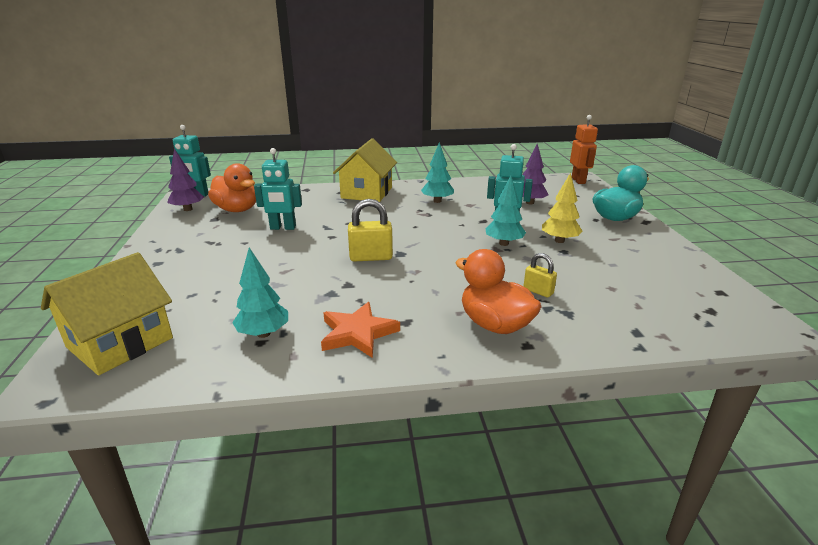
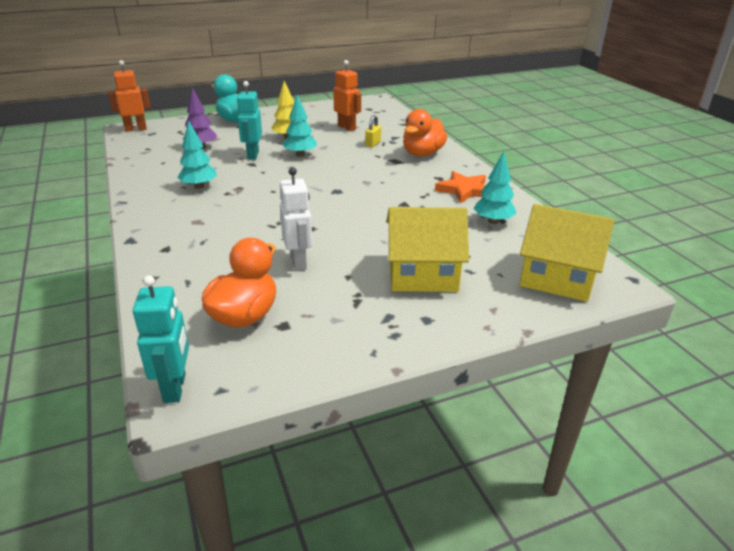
camera: 105 degrees left, 5 degrees up
purple tree [167,148,204,211] -> none
turquoise robot [254,148,302,230] -> white robot [280,167,313,271]
yellow house [333,138,397,202] -> yellow house moved to [386,207,469,292]
yellow padlock [348,199,393,261] -> none
none -> orange robot [333,60,361,131]

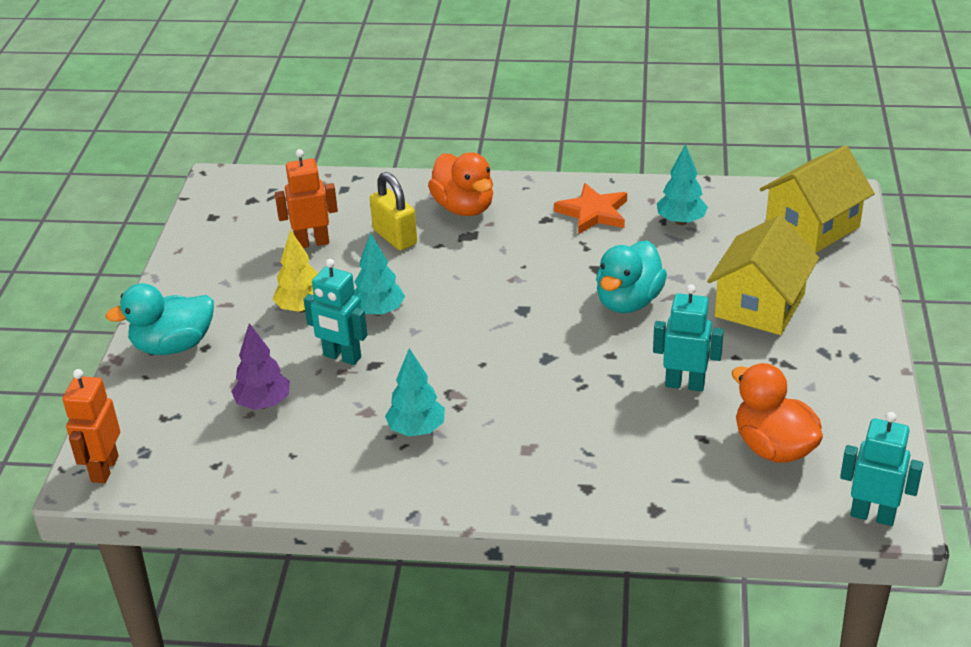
camera: 60 degrees left, 5 degrees up
white robot [280,167,313,271] -> turquoise robot [653,284,724,392]
yellow padlock [365,115,381,147] -> yellow padlock [370,172,417,251], size x1.65
none -> turquoise duck [596,240,667,313]

